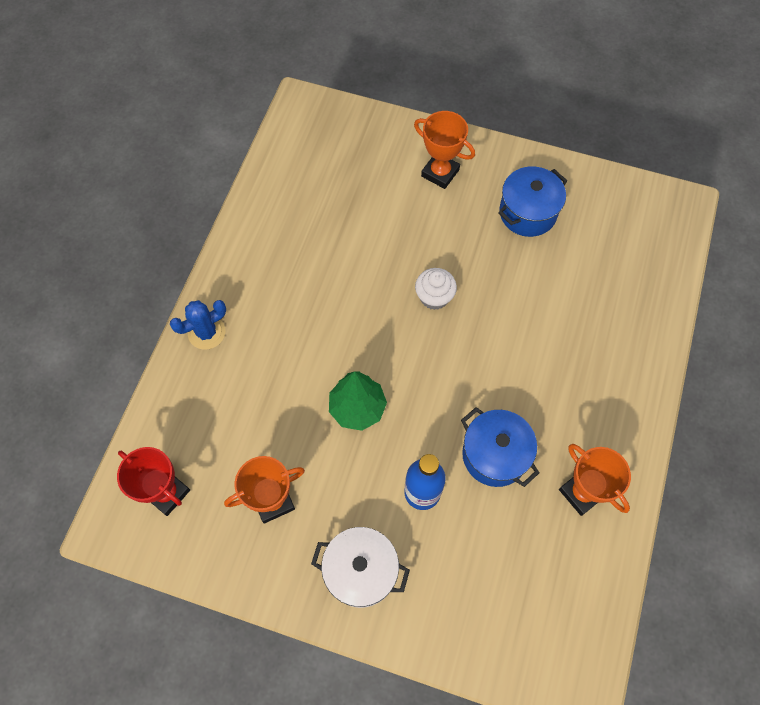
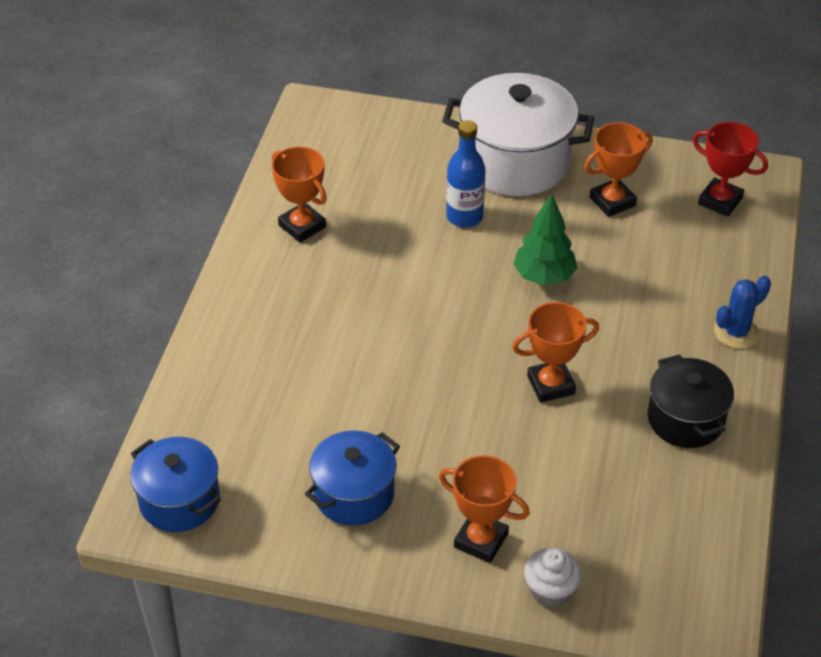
camera: 175 degrees right, 20 degrees down
white pot [311,527,410,608] -> white pot [442,73,594,196], size x1.65
white cupcake [415,268,457,310] -> white cupcake moved to [524,548,582,607]
blue pot [461,407,539,487] -> blue pot moved to [130,437,221,532]
none -> orange trophy [512,302,599,403]
none -> black pot [648,354,734,448]

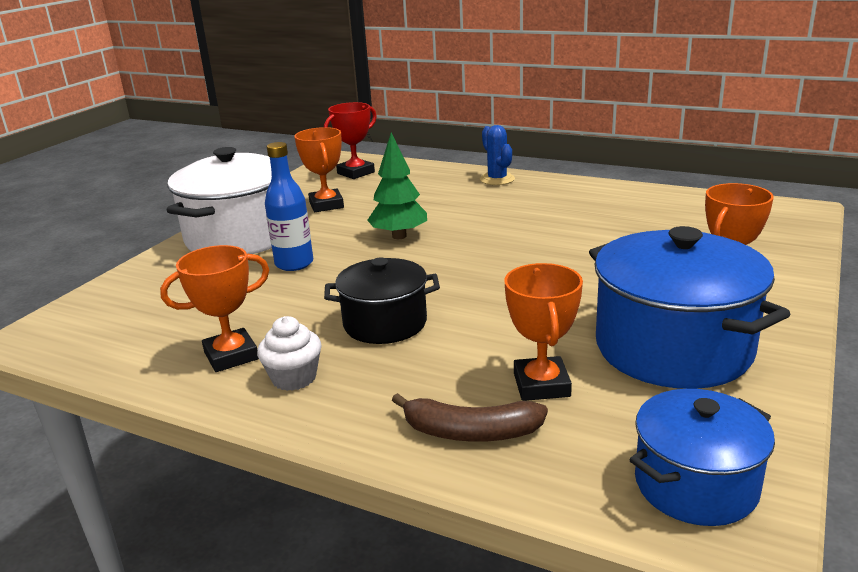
camera: 75 degrees left, 20 degrees down
blue pot [305,430,400,526] -> blue pot [589,226,790,389], size x1.65
orange trophy [512,302,599,403] -> orange trophy moved to [504,263,583,401]
white cupcake [524,548,582,607] -> white cupcake moved to [257,316,322,391]
black pot [648,354,734,448] -> black pot moved to [324,258,440,344]
none -> brown banana [392,393,548,442]

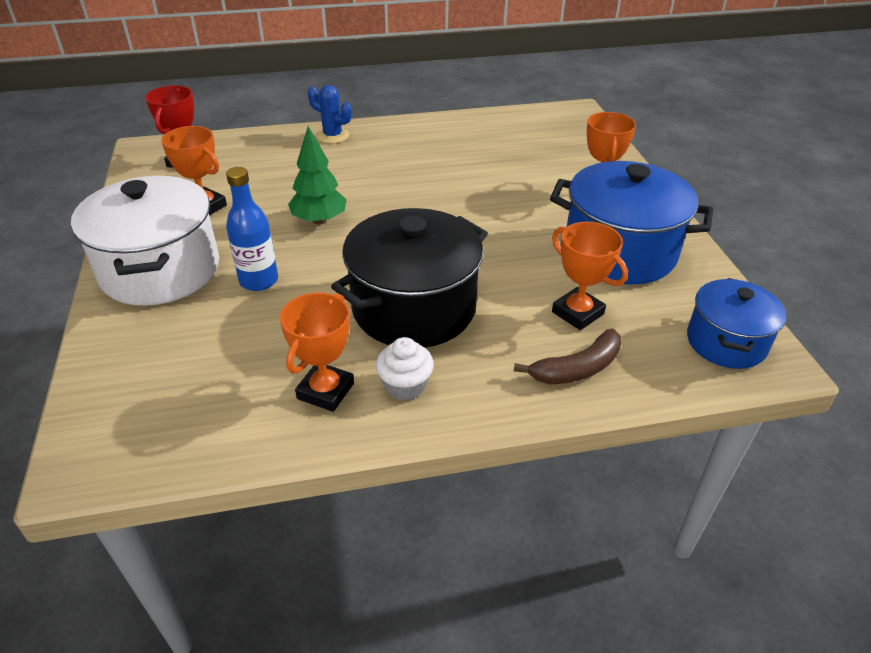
camera: 40 degrees left, 15 degrees up
black pot [324,258,440,344] -> black pot [331,208,488,348], size x1.65

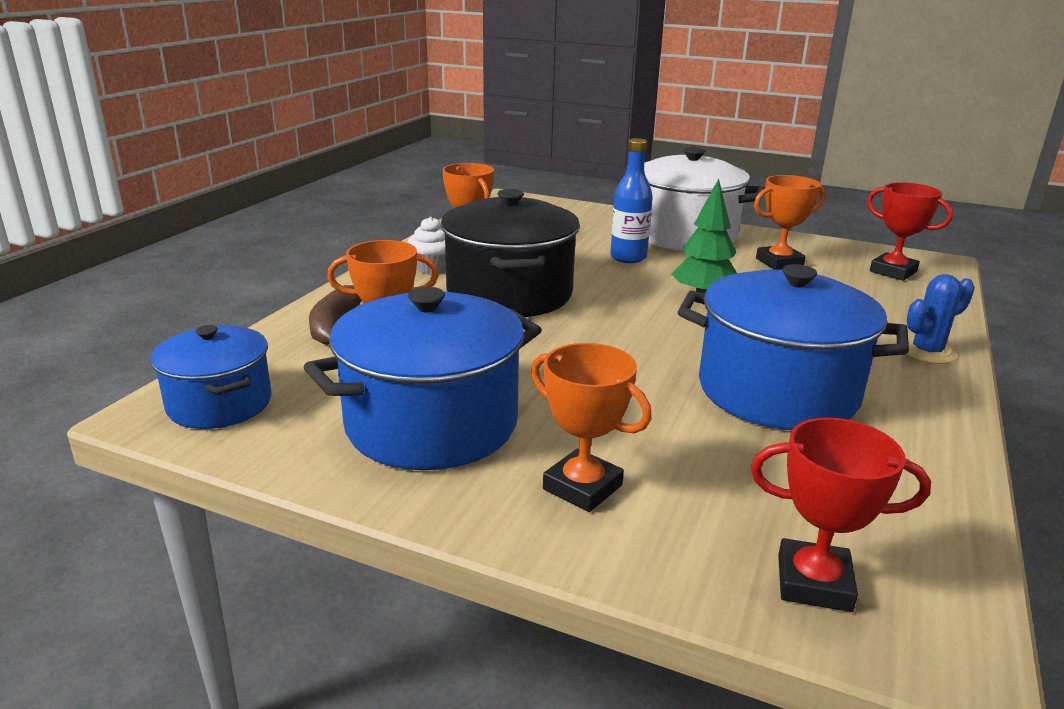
camera: 125 degrees right, 15 degrees down
none -> blue pot [678,264,909,430]
none -> red trophy [751,417,931,612]

